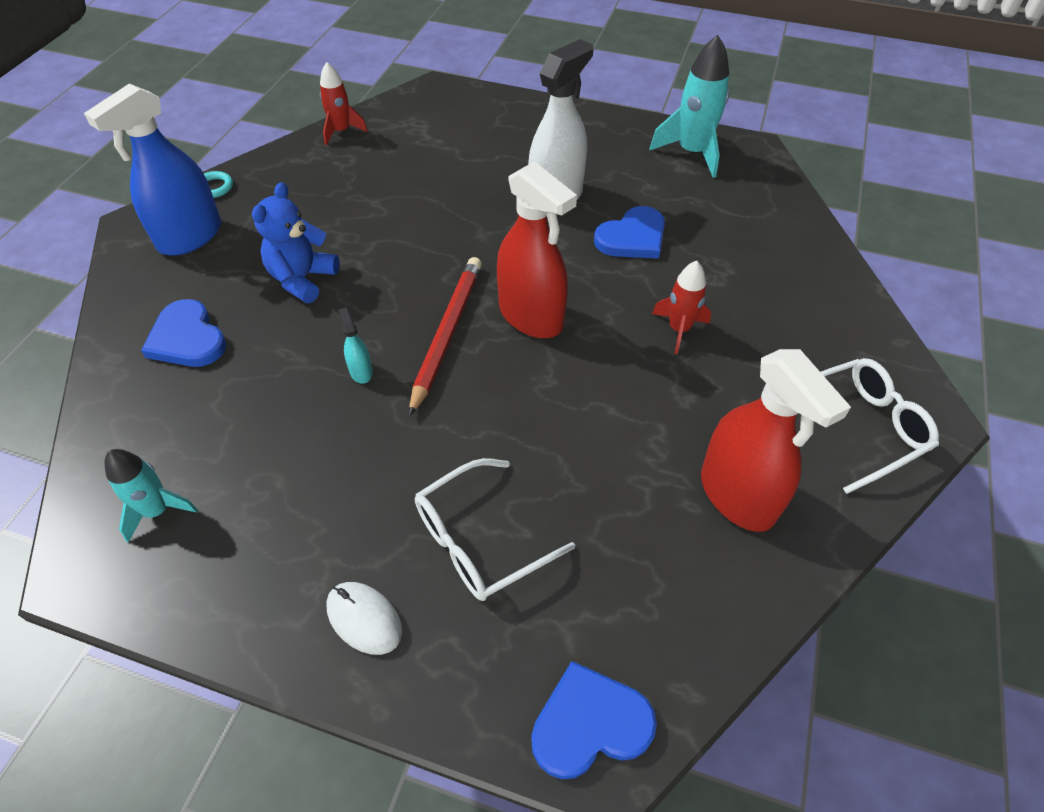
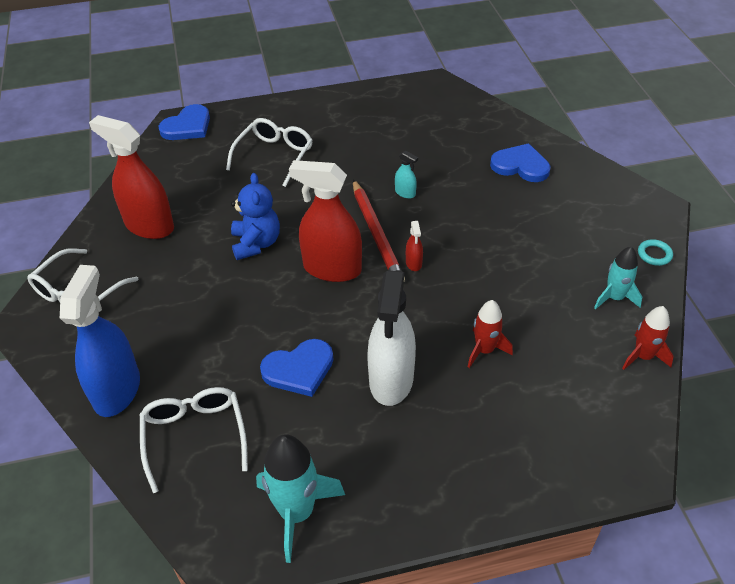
camera: 150 degrees right, 5 degrees down
blue spray bottle [84,83,222,256] -> blue spray bottle moved to [60,265,140,417]
turquoise rocket [104,449,198,543] -> turquoise rocket moved to [594,247,642,309]
blue teddy bear [252,182,340,303] -> blue teddy bear moved to [231,173,280,260]
white mouse [326,582,402,655] -> none
blue heart [594,206,665,259] -> blue heart turned 135 degrees counterclockwise [260,339,333,397]
red rocket [652,261,711,354] -> red rocket moved to [467,300,513,368]
none -> white glasses [140,387,248,493]
none -> red spray bottle [406,221,423,271]

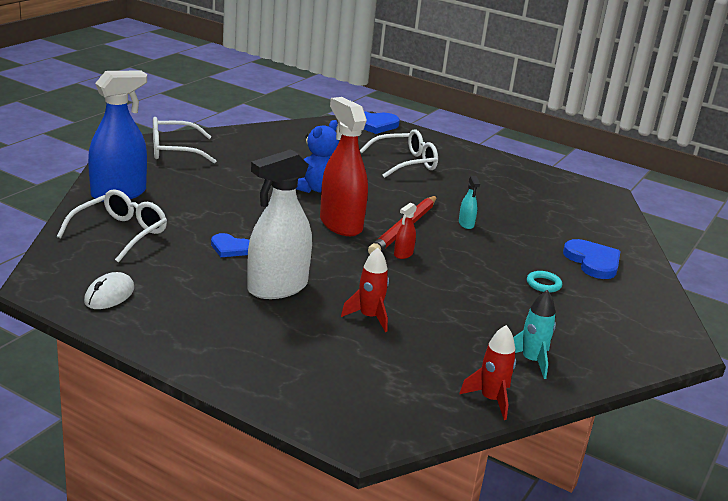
camera: 40 degrees right, 20 degrees down
red spray bottle [89,115,174,239] -> none
turquoise rocket [256,434,345,563] -> white mouse [84,272,134,309]
blue heart [260,339,333,397] -> blue heart [211,233,249,257], size x0.65
turquoise ring [638,239,673,266] -> turquoise ring moved to [527,271,562,293]

